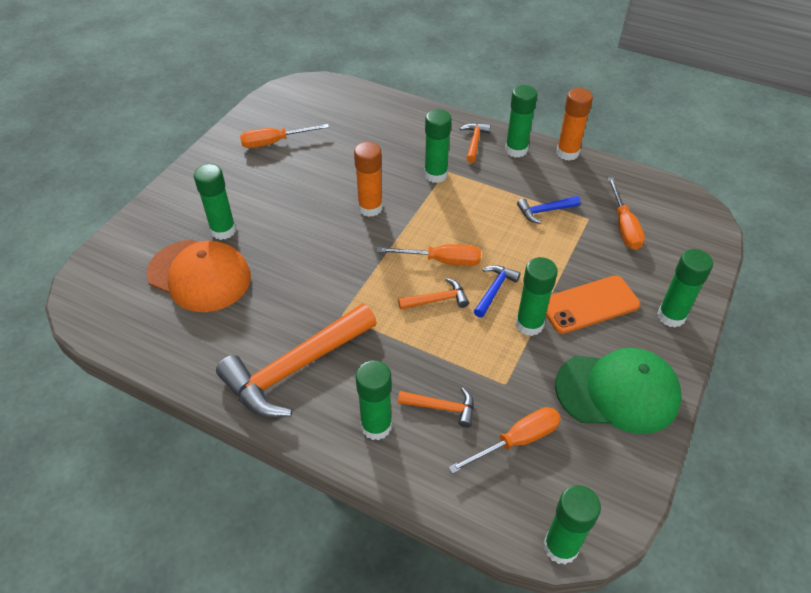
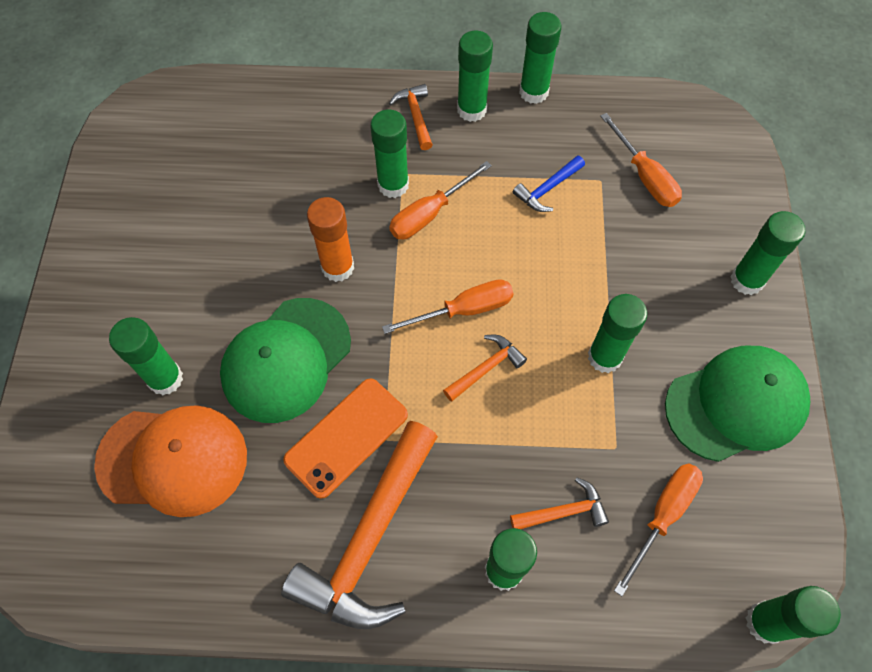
camera: 25 degrees left, 15 degrees up
orange screwdriver [240,124,329,148] -> orange screwdriver moved to [389,161,492,239]
blue hammer [474,265,521,318] -> none
orange phone [546,275,640,334] -> orange phone moved to [283,378,408,499]
orange glue stick [556,88,593,161] -> green glue stick [519,12,562,104]
none -> green cap [220,298,351,423]

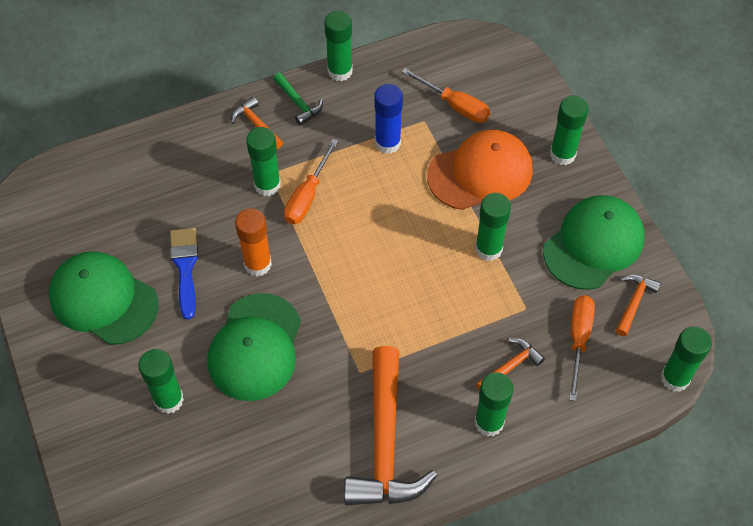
camera: 25 degrees left, 5 degrees down
orange cap [94,405,247,517] -> orange cap moved to [427,130,533,210]
orange phone [283,378,408,499] -> none
orange screwdriver [382,279,513,334] -> none
orange hammer [443,335,527,402] -> orange hammer moved to [616,274,661,336]
green glue stick [457,30,493,122] -> green hammer [273,73,323,125]
blue hammer [513,155,585,212] -> blue glue stick [374,84,403,154]
none -> green cap [49,251,158,345]
none -> blue brush [170,228,198,320]

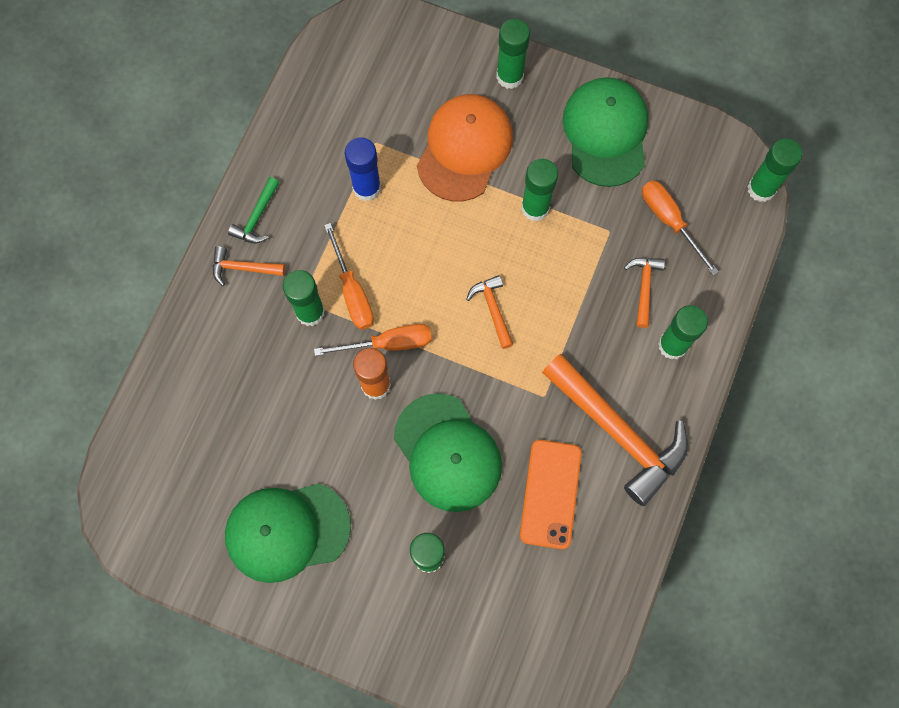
camera: 45 degrees left, 15 degrees up
blue brush [170,228,198,320] -> none
green hammer [273,73,323,125] -> green hammer turned 105 degrees clockwise [228,177,280,243]
green glue stick [324,11,353,81] -> none
orange screwdriver [402,68,490,123] -> orange screwdriver moved to [314,324,432,356]
orange hammer [616,274,661,336] -> orange hammer moved to [466,275,513,349]
none -> orange phone [520,440,582,549]

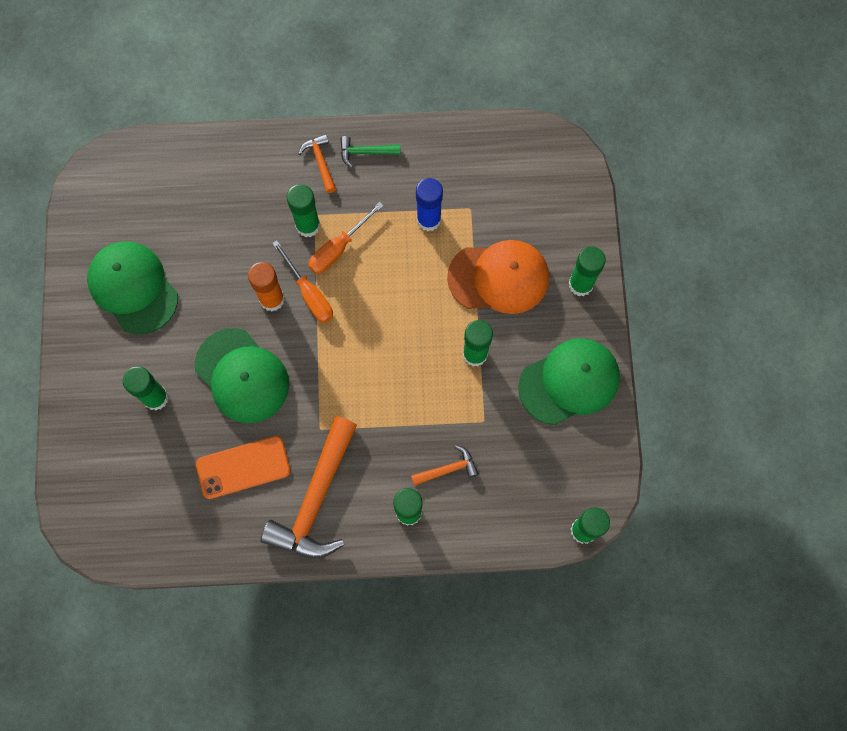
camera: 65 degrees right, 0 degrees up
green cap [394,393,502,512] -> green cap turned 75 degrees counterclockwise [195,328,289,423]
orange hammer [466,275,513,349] -> none
orange screwdriver [642,180,719,276] -> none

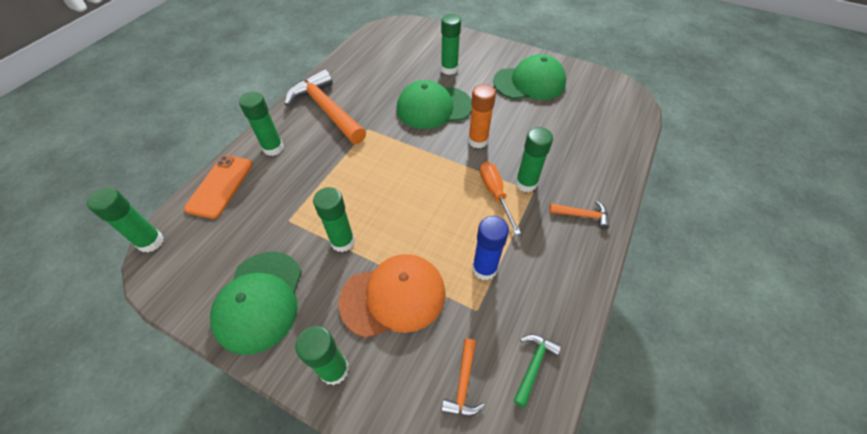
camera: 120 degrees right, 20 degrees down
orange phone [196,436,291,499] -> orange phone moved to [184,155,253,219]
orange screwdriver [272,241,333,323] -> none
green hammer [340,136,400,168] -> green hammer moved to [513,334,561,408]
orange hammer [411,445,479,486] -> orange hammer moved to [441,339,485,416]
orange cap [447,240,549,314] -> orange cap turned 135 degrees counterclockwise [338,254,446,338]

